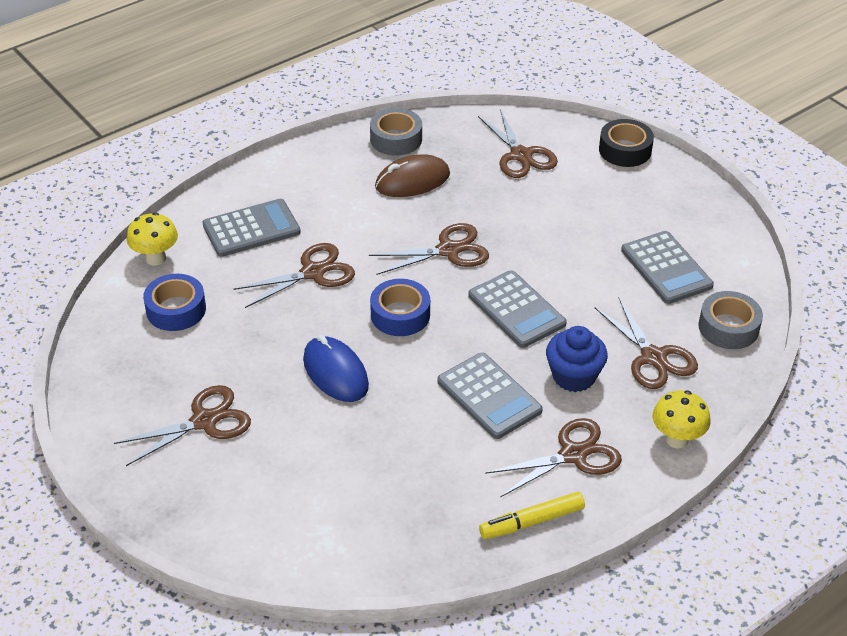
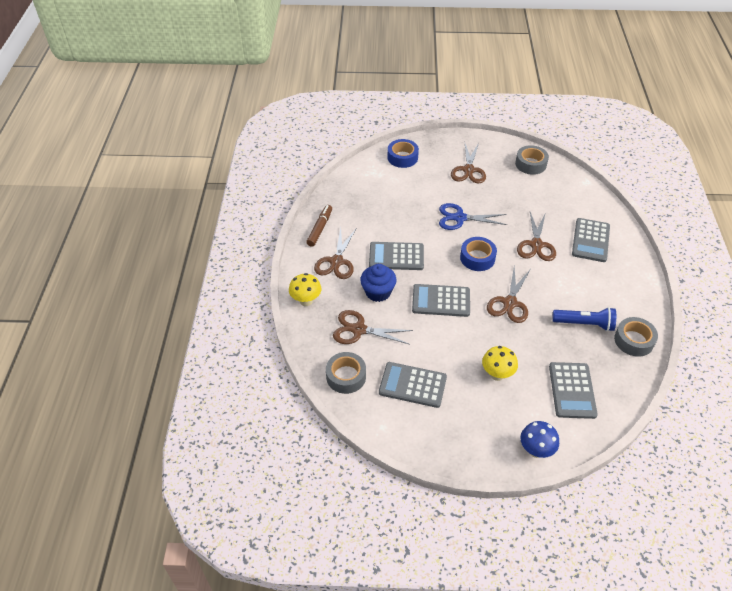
camera: 130 degrees right, 5 degrees up
yellow mushroom [127,212,178,266] -> yellow mushroom moved to [482,346,518,381]
blue tape [143,274,206,331] -> blue tape moved to [387,139,419,168]
blue mouse [303,335,369,402] -> blue scissors [439,203,507,230]
brown mouse [375,154,450,197] -> blue flashlight [552,307,616,331]
brown scissors [478,109,558,178] -> grey calculator [549,362,598,419]
yellow marker [479,492,585,539] -> brown marker [306,205,332,247]
black tape [599,119,654,167] -> blue mushroom [520,421,559,458]
none -> grey tape [515,145,549,175]

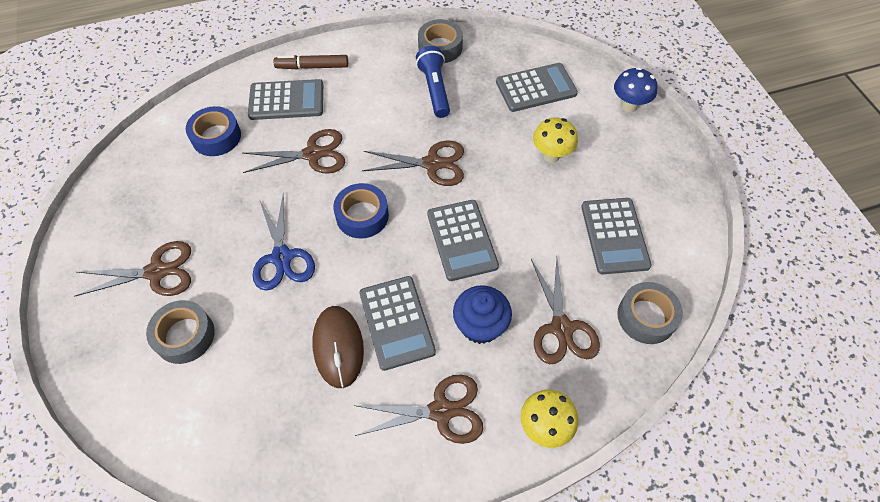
camera: 110 degrees left, 10 degrees up
brown marker [306,205,332,247] -> brown marker moved to [273,55,348,69]
blue tape [387,139,419,168] -> blue tape moved to [186,106,241,156]
grey tape [515,145,549,175] -> grey tape moved to [146,300,215,364]
none -> brown mouse [312,306,364,388]

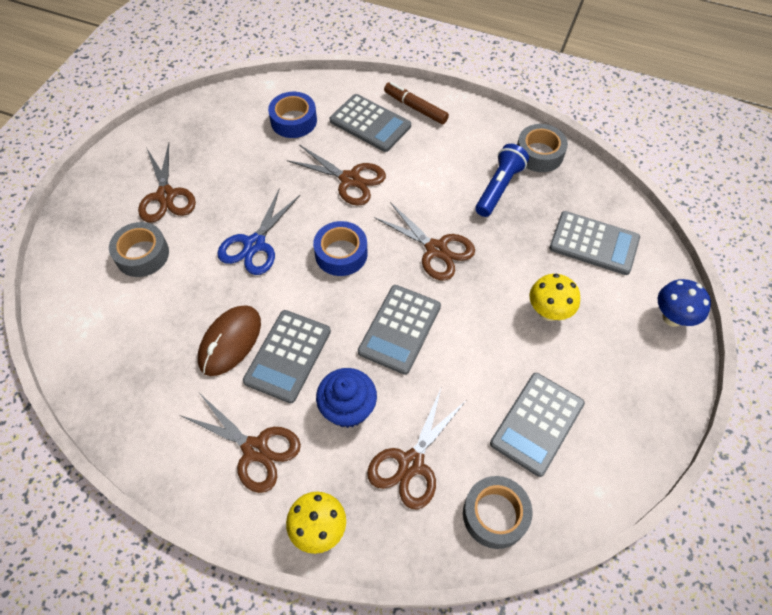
camera: 40 degrees right, 0 degrees up
brown scissors [75,241,191,296] -> brown scissors turned 45 degrees clockwise [138,143,196,223]

